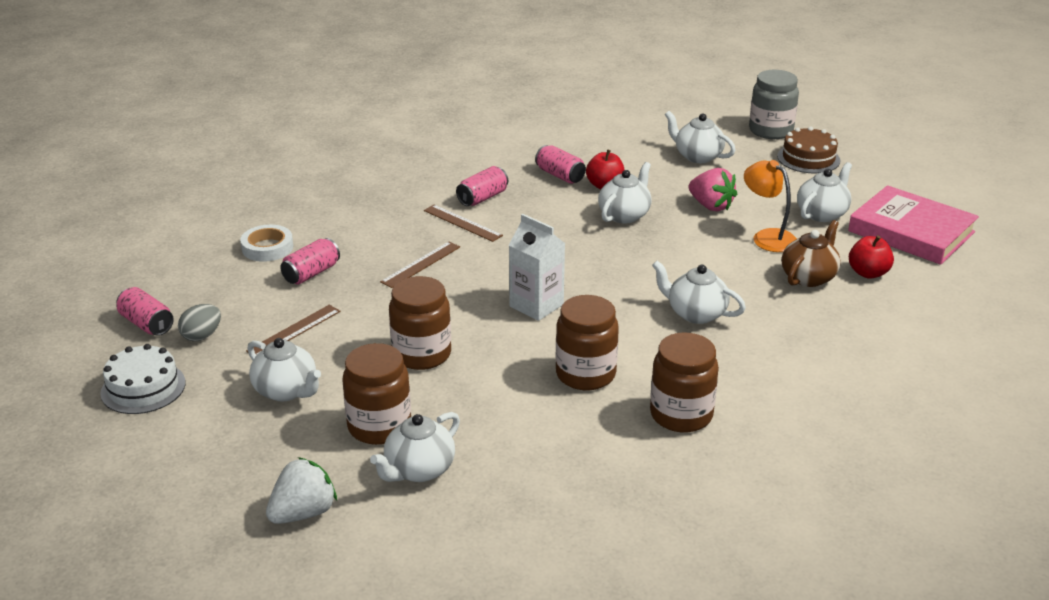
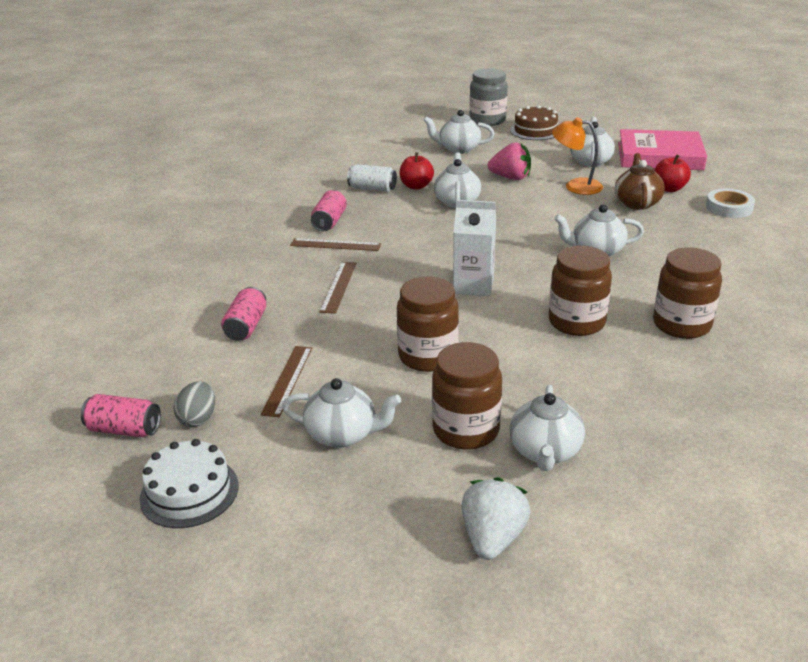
camera: 30 degrees left, 0 degrees up
white tape [240,225,293,262] -> white tape moved to [706,188,755,218]
pink can [535,145,586,184] -> white can [347,164,397,192]

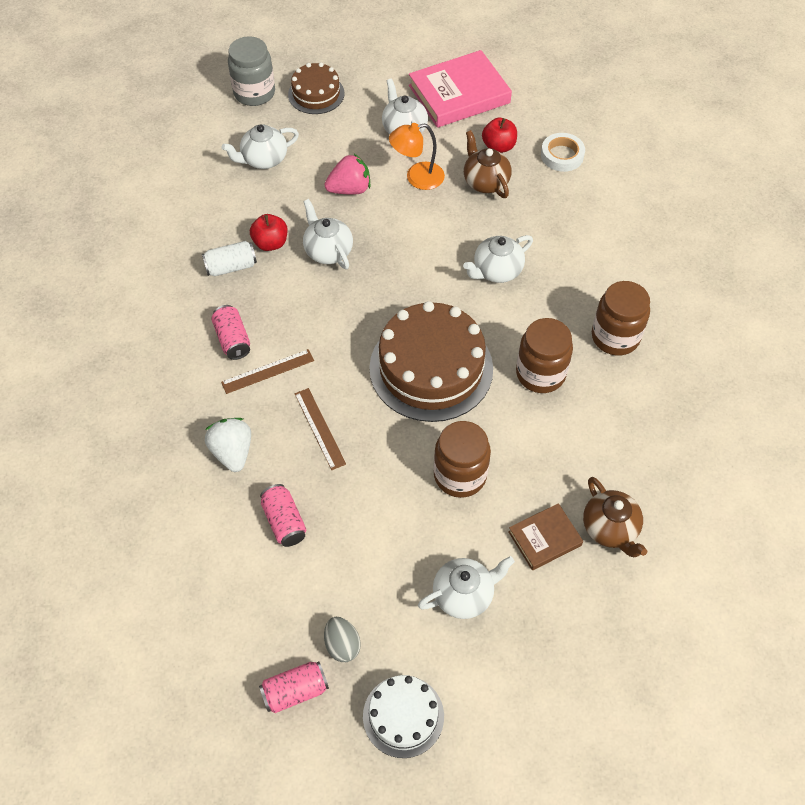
camera: 35 degrees left, 25 degrees up
brown ruler [261,346,312,417] -> none
brown jar [432,342,502,450] -> brown book [508,503,583,570]
white carton [453,200,496,296] -> brown cake [369,301,493,422]
white strawberry [462,477,531,560] -> white strawberry moved to [205,418,251,472]
white teapot [509,385,585,471] -> brown teapot [583,477,647,557]

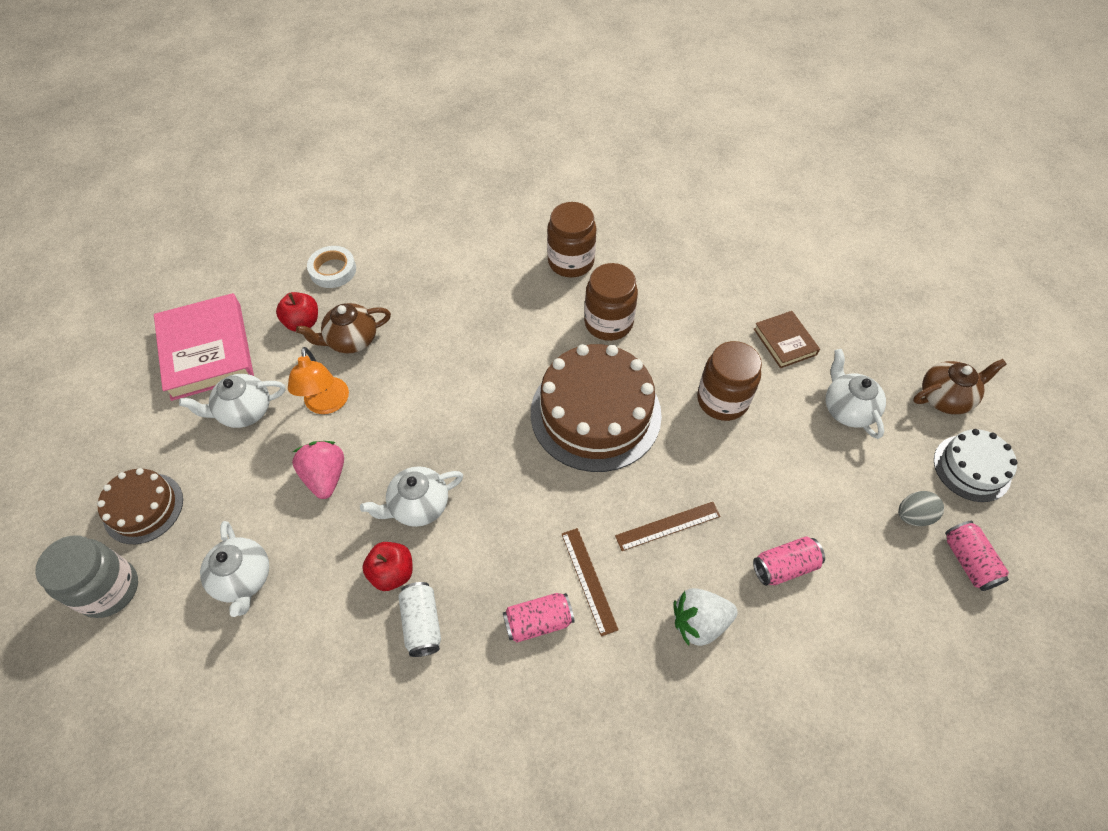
camera: 85 degrees left, 0 degrees up
white teapot [463,235,533,283] -> none
brown teapot [583,477,647,557] -> brown teapot moved to [913,359,1007,414]

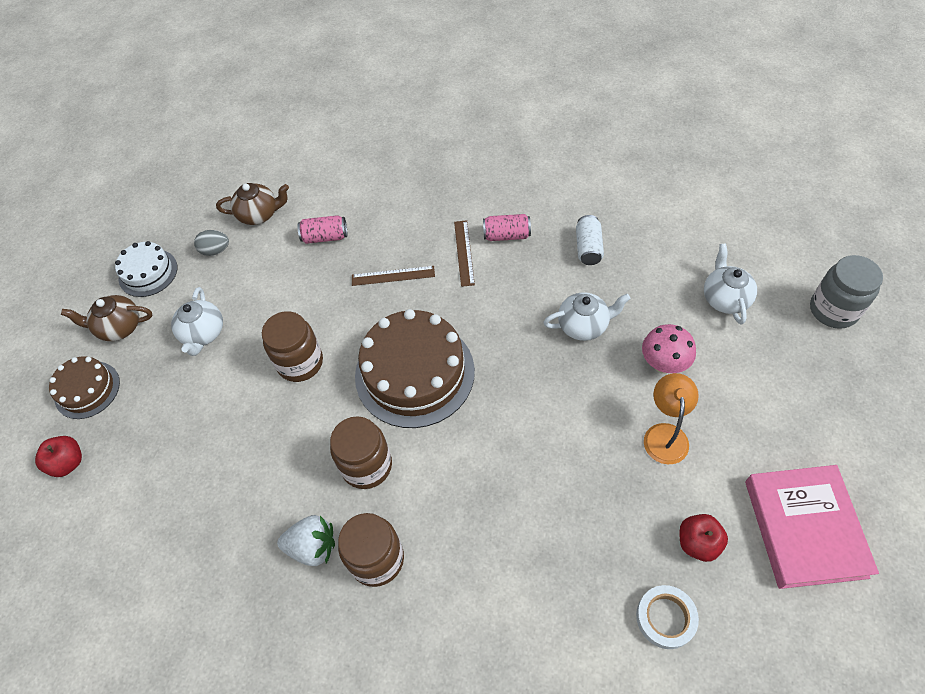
camera: 160 degrees left, 0 degrees up
brown cake [97,468,183,544] -> brown cake moved to [49,356,120,419]
white teapot [179,374,286,428] -> none
pink strawberry [292,441,344,499] -> pink mushroom [642,324,696,374]
brown teapot [296,303,391,353] -> brown teapot moved to [216,183,289,225]
red apple [363,542,413,591] -> red apple moved to [35,436,82,477]
white strawberry [673,588,738,646] -> white strawberry moved to [277,515,335,566]
brown book [754,311,820,368] -> none
pink can [945,521,1009,591] -> none

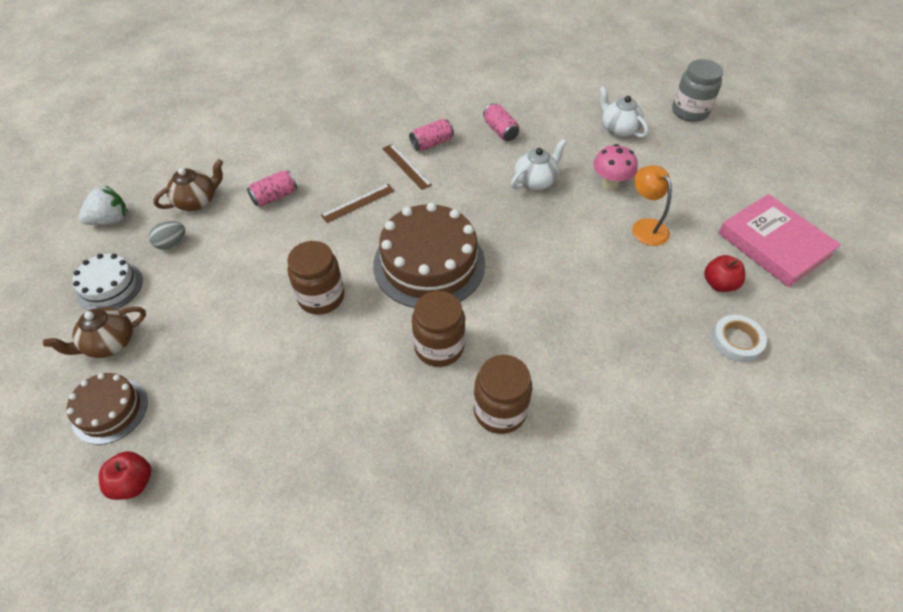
camera: 35 degrees left, 5 degrees down
white teapot [171,287,223,356] -> none
white strawberry [277,515,335,566] -> white strawberry moved to [78,185,127,225]
white can [576,215,604,265] -> pink can [483,103,519,141]

